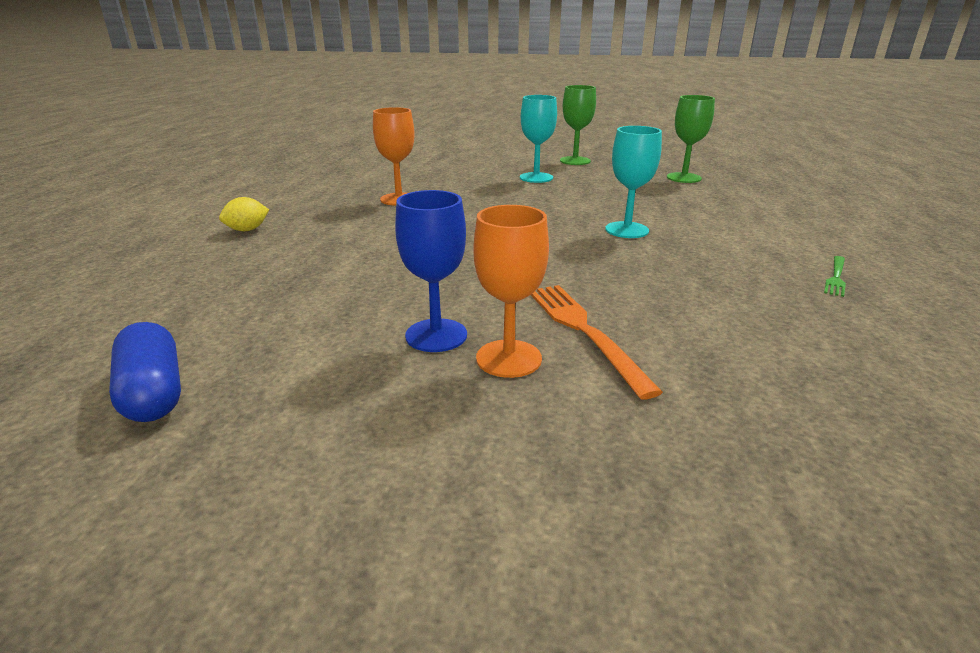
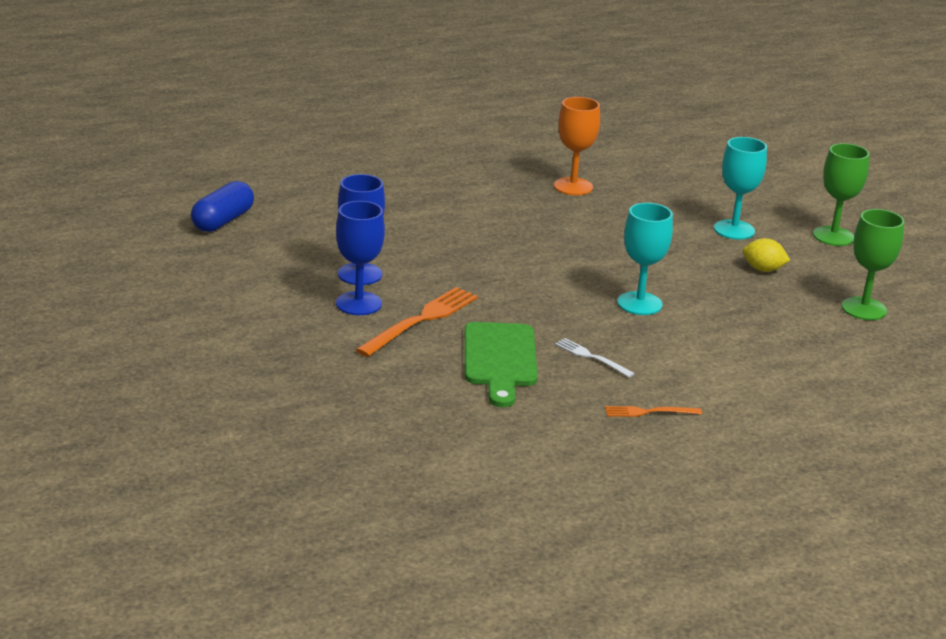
camera: 55 degrees right, 0 degrees up
yellow lemon [219,197,269,231] -> yellow lemon moved to [743,238,790,272]
orange goblet [473,205,549,378] -> blue goblet [336,201,385,315]
green fork [824,256,846,297] -> orange fork [605,406,702,417]
none -> green cutting board [465,322,538,407]
none -> white fork [555,338,635,377]

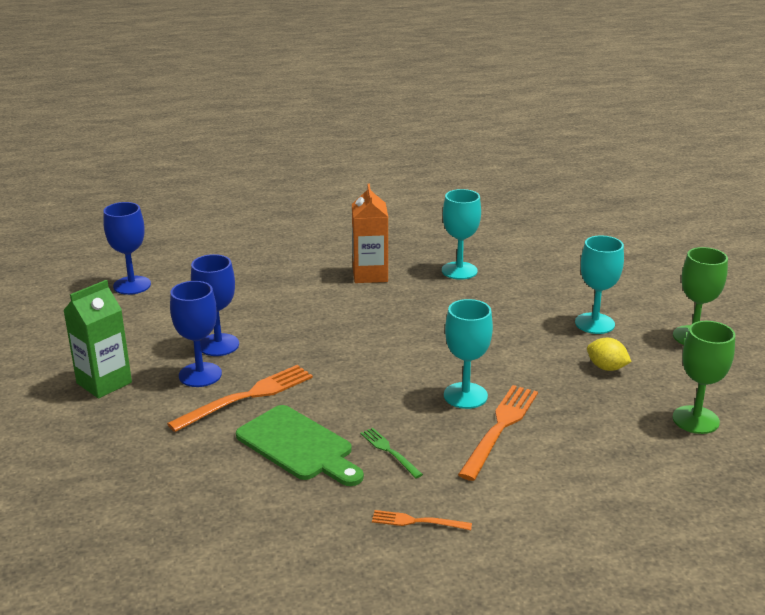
camera: 15 degrees right, 0 degrees up
blue capsule [191,181,254,232] -> blue goblet [103,202,151,295]
green cutting board [465,322,538,407] -> green cutting board turned 60 degrees counterclockwise [236,405,364,486]
orange goblet [554,97,600,195] -> turquoise goblet [442,189,481,280]
white fork [555,338,635,377] -> green fork [360,428,423,478]
none -> green carton [63,280,132,399]
none -> orange carton [352,184,388,283]
none -> orange fork [458,385,538,481]

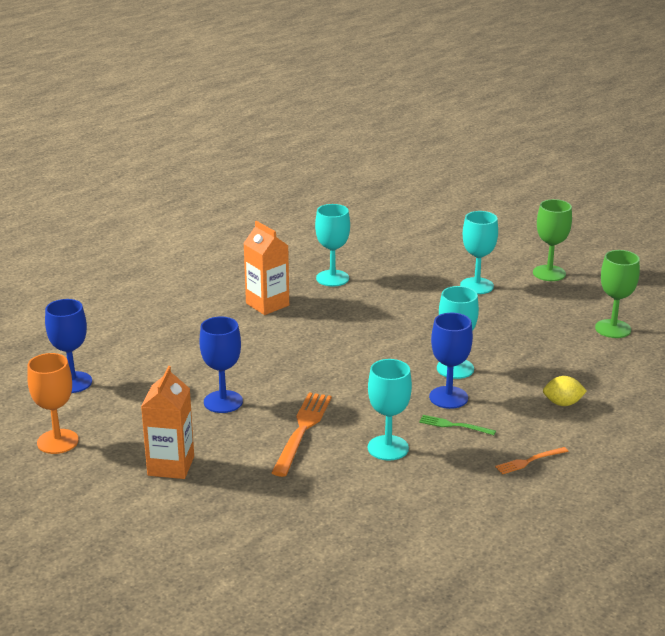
camera: 35 degrees left, 0 degrees up
green carton [63,280,132,399] -> orange carton [141,366,194,479]
blue goblet [170,281,222,387] -> blue goblet moved to [429,313,473,409]
green cutting board [236,405,364,486] -> turquoise goblet [368,359,412,461]
orange fork [458,385,538,481] -> none
yellow lemon [587,338,632,371] -> yellow lemon moved to [543,376,587,406]
none -> orange goblet [27,353,79,454]

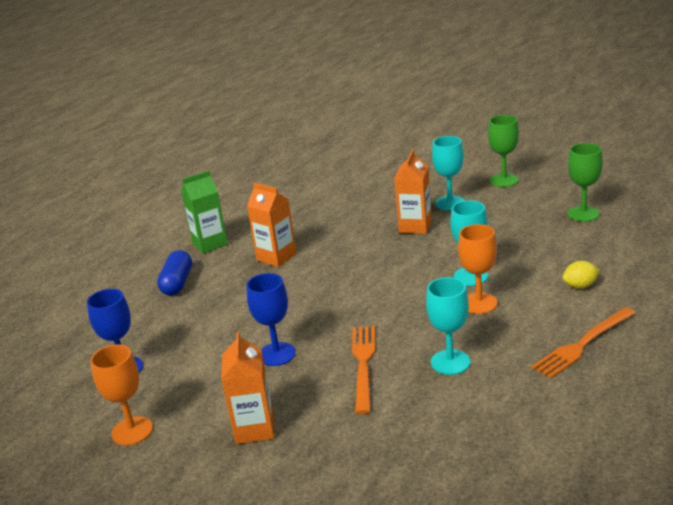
camera: 10 degrees left, 0 degrees up
turquoise goblet [315,204,350,286] -> none
green fork [419,415,496,435] -> none
blue goblet [429,313,473,409] -> orange goblet [458,224,498,314]
orange fork [495,447,568,474] -> orange fork [531,307,635,379], size x1.87
none -> blue capsule [157,250,192,295]
none -> green carton [181,171,228,254]
none -> orange carton [394,150,432,234]

